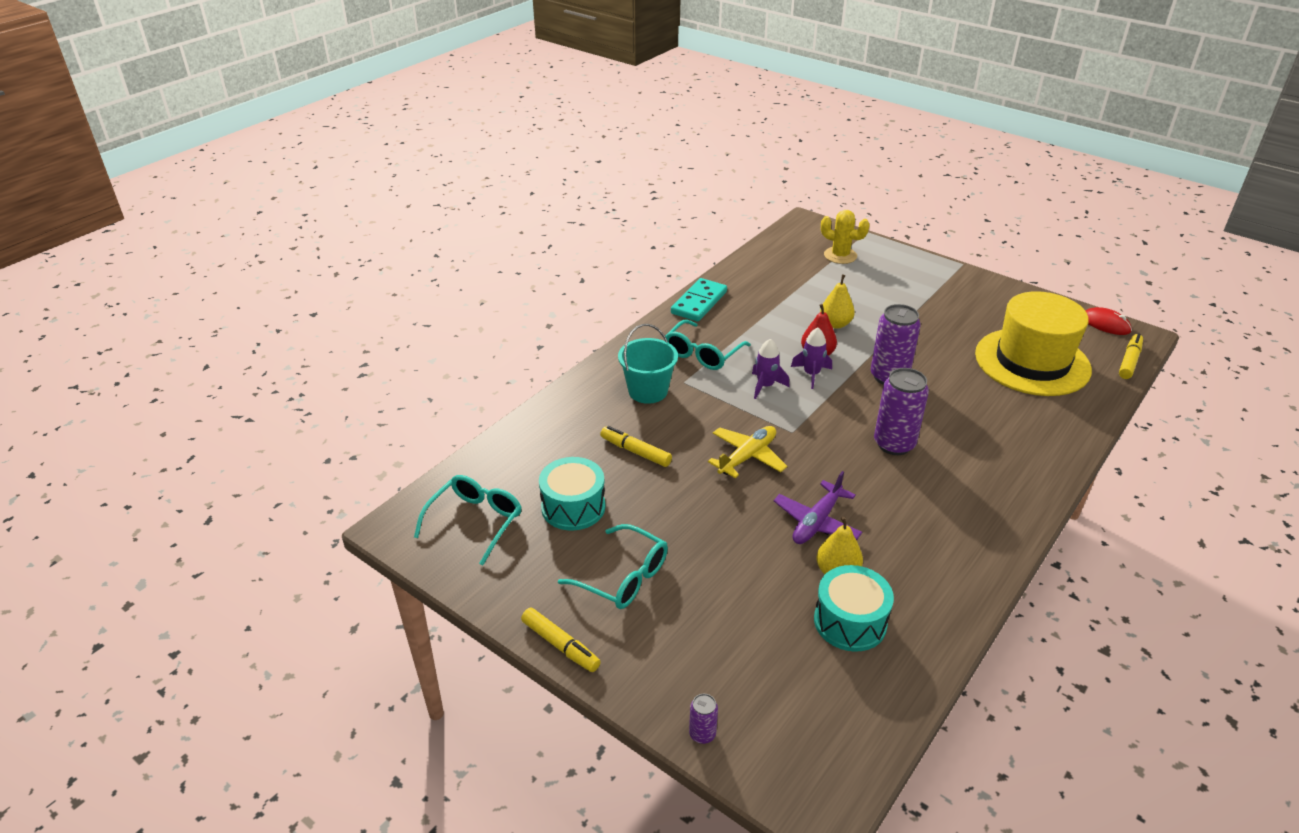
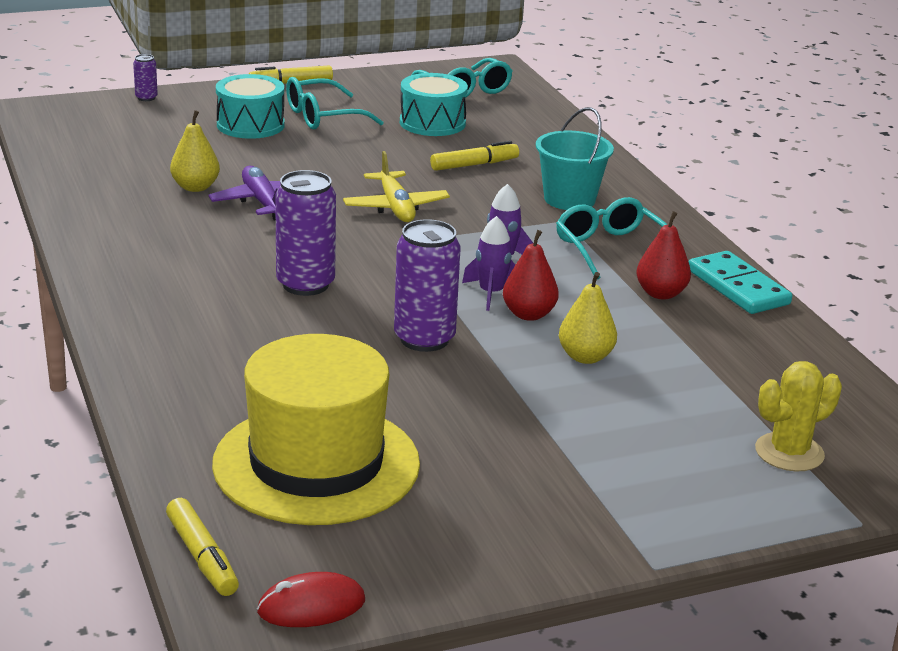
camera: 120 degrees right, 10 degrees down
turquoise drum [814,565,894,652] -> turquoise drum moved to [216,74,285,139]
none -> red pear [636,211,691,300]

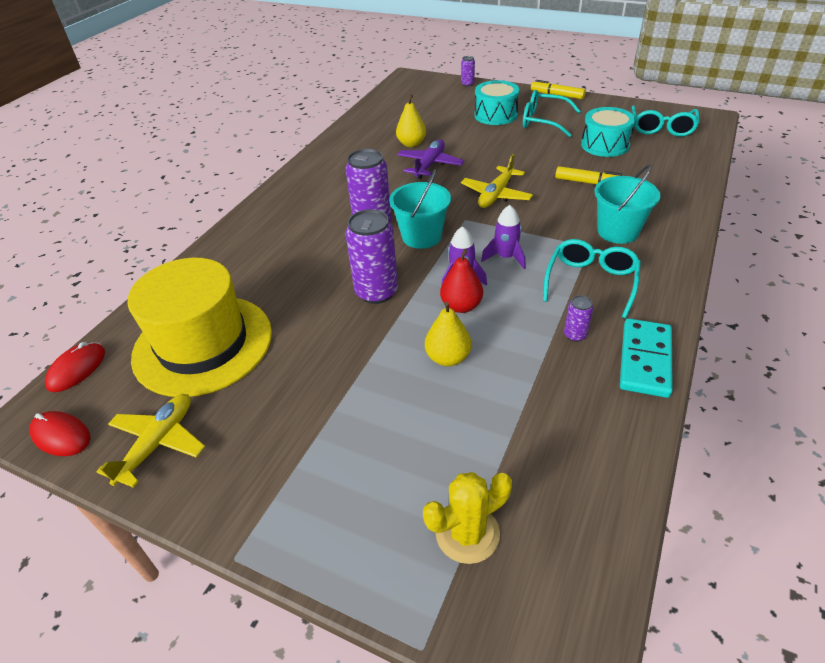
camera: 50 degrees right, 15 degrees up
yellow marker [166,498,239,596] -> red mouse [45,342,105,392]
red pear [636,211,691,300] -> purple can [564,295,593,342]
yellow cactus [755,361,842,471] -> yellow cactus turned 45 degrees counterclockwise [423,472,512,564]
none -> yellow plane [97,394,205,488]
none -> turquoise bucket [389,169,451,249]

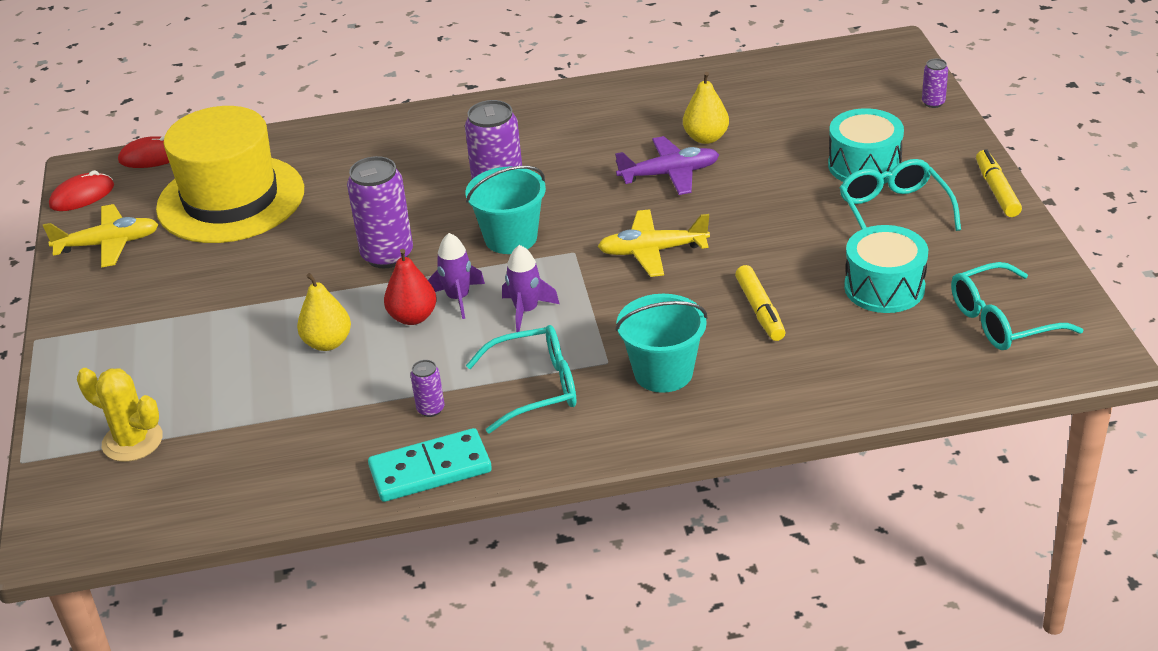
camera: 55 degrees right, 5 degrees down
red mouse [29,411,91,456] -> red mouse turned 60 degrees clockwise [49,170,114,211]

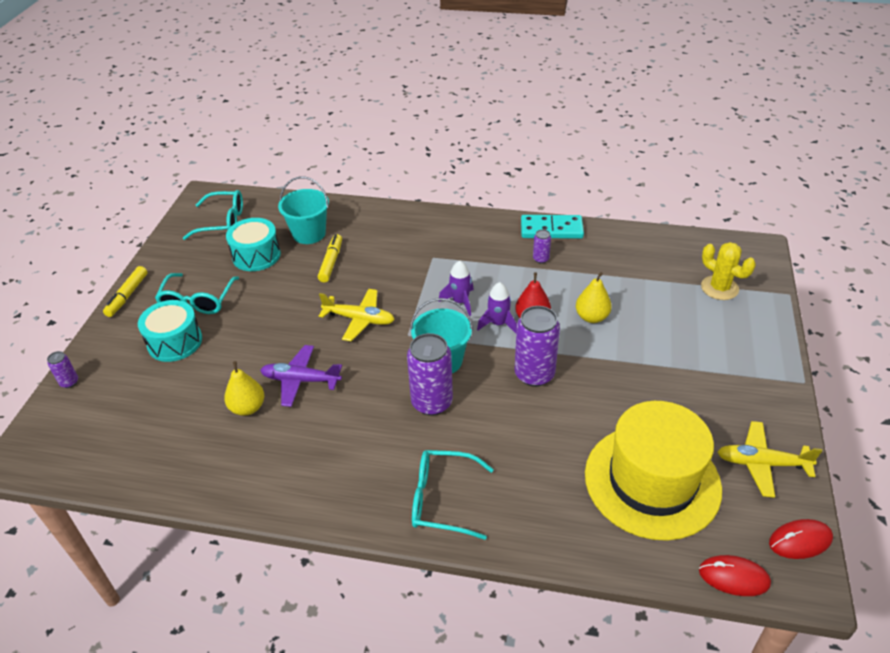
camera: 160 degrees left, 5 degrees up
turquoise glasses [466,325,576,433] -> turquoise glasses moved to [412,450,494,540]
turquoise bucket [615,294,708,393] -> turquoise bucket moved to [278,176,329,244]

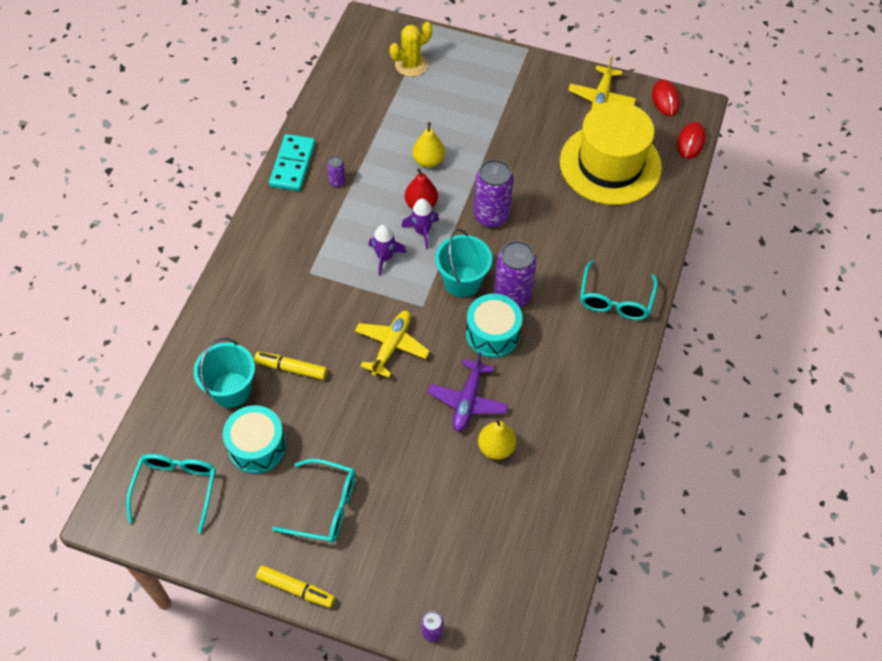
camera: 85 degrees left, 15 degrees up
turquoise drum [138,300,202,362] -> turquoise drum moved to [466,294,522,358]

